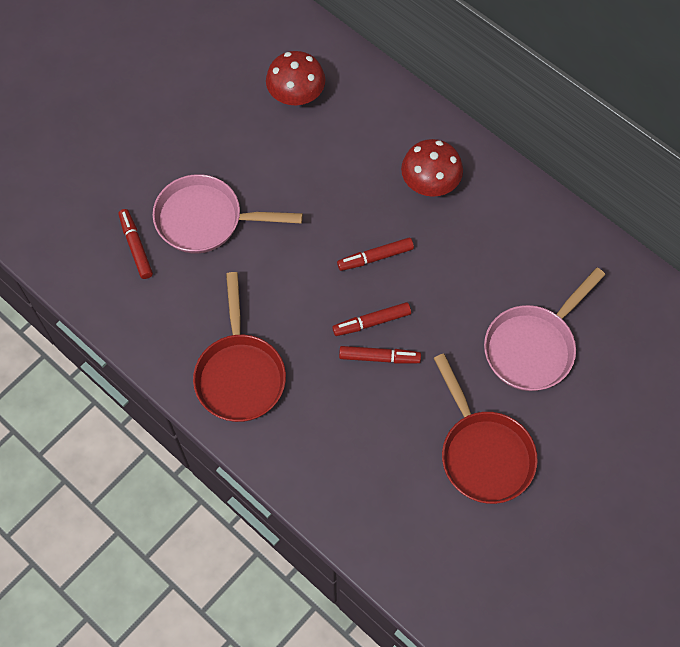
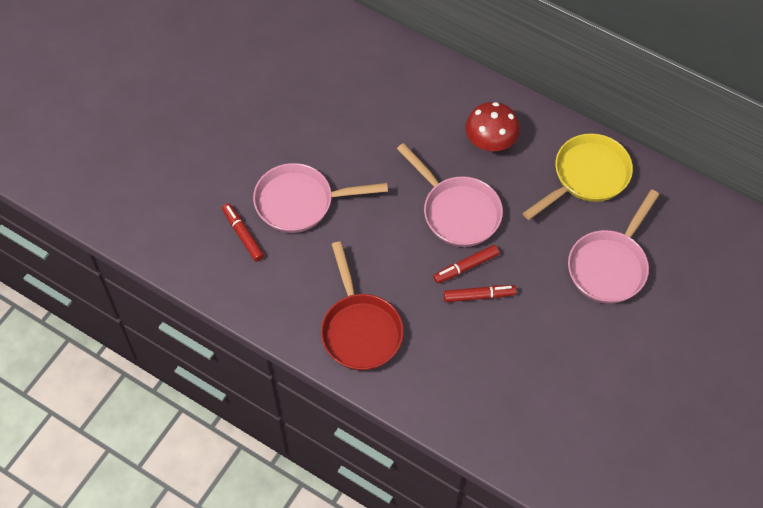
camera: 10 degrees left, 5 degrees down
red mushroom [266,51,325,105] -> none
red marker [337,238,414,271] -> pink pan [397,143,503,247]
red pan [434,353,538,504] -> none
none -> yellow pan [523,133,633,220]

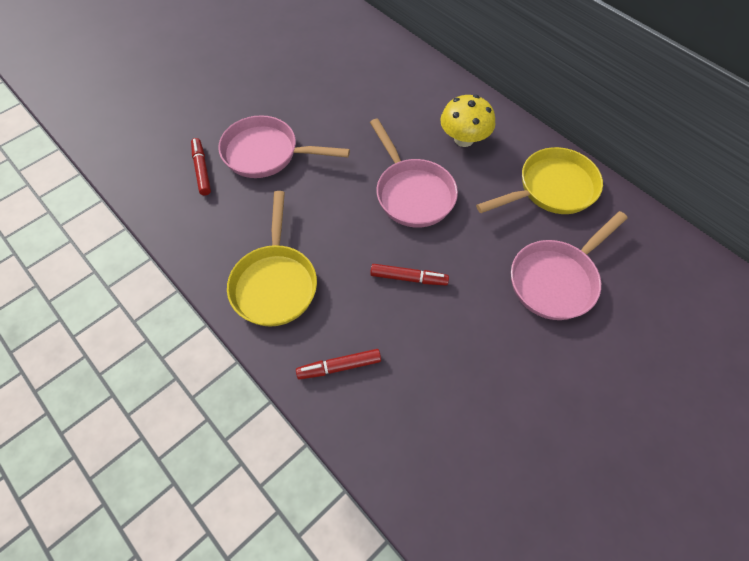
camera: 15 degrees right, 0 degrees up
red pan [321,241,404,371] -> yellow pan [227,191,317,327]
red marker [433,245,499,283] -> red marker moved to [296,349,381,380]
red mushroom [465,102,520,151] -> yellow mushroom [440,95,495,147]

